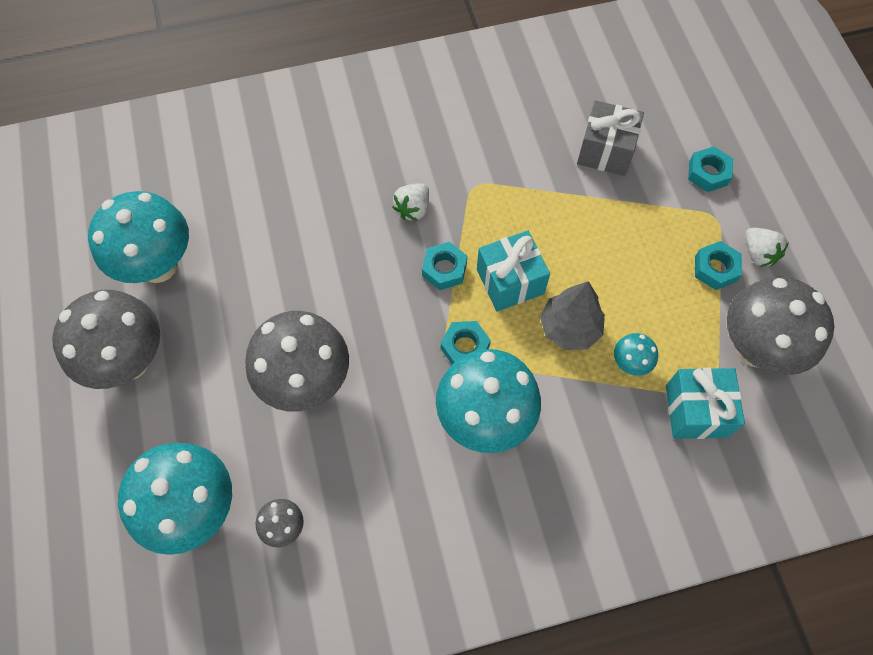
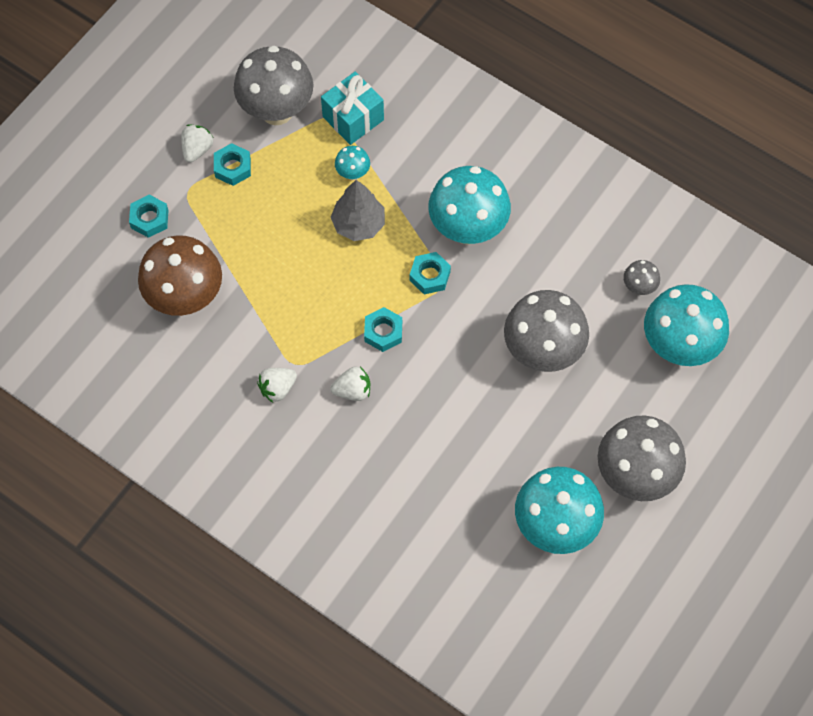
camera: 130 degrees left, 0 degrees up
turquoise gift [477,230,550,312] -> none
grey gift [577,100,644,176] -> brown mushroom [138,235,222,316]
none -> white strawberry [257,368,297,403]

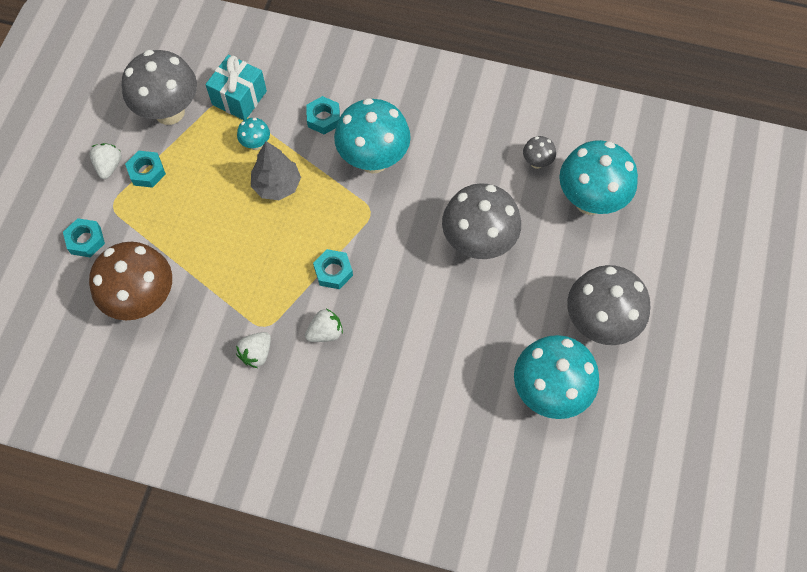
camera: 20 degrees left, 0 degrees up
turquoise nut [409,252,451,294] -> turquoise nut moved to [306,96,340,135]

